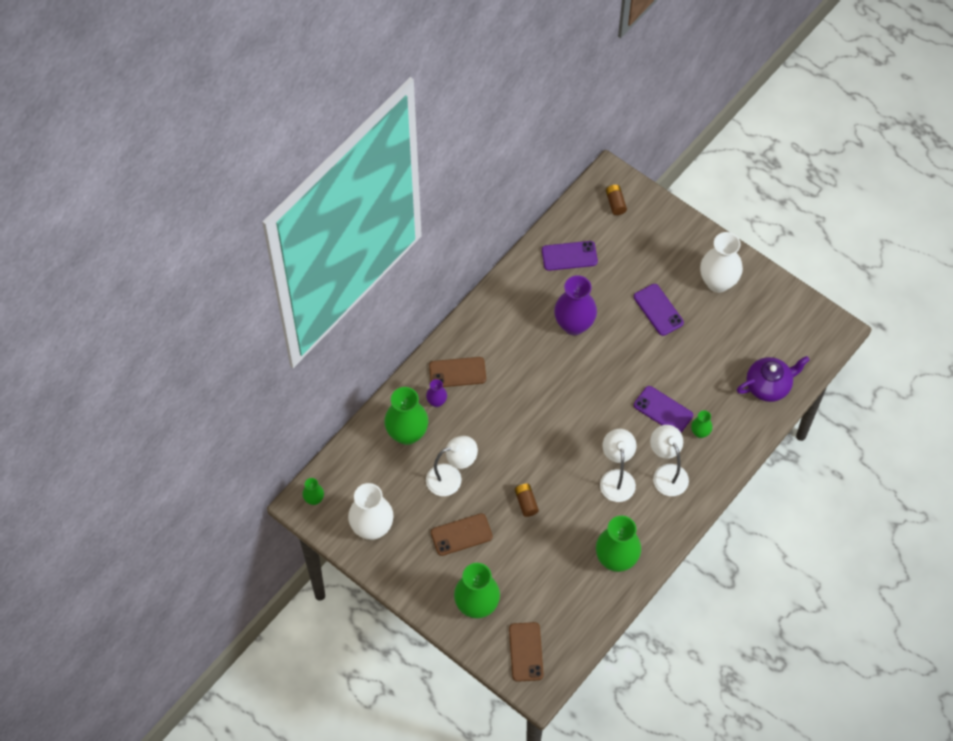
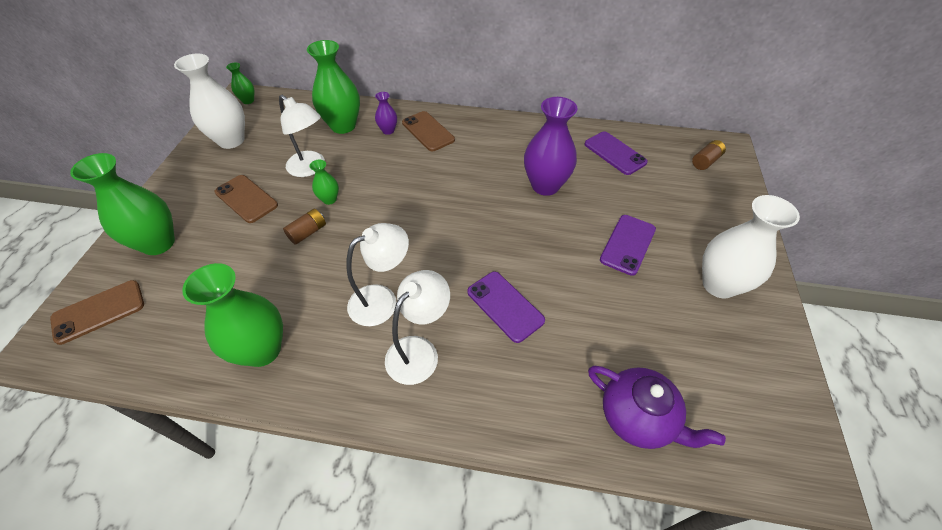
camera: 60 degrees right, 10 degrees down
purple phone [634,386,693,433] -> purple phone turned 45 degrees counterclockwise [467,272,545,343]
green vase [691,410,713,438] -> green vase moved to [309,160,339,205]

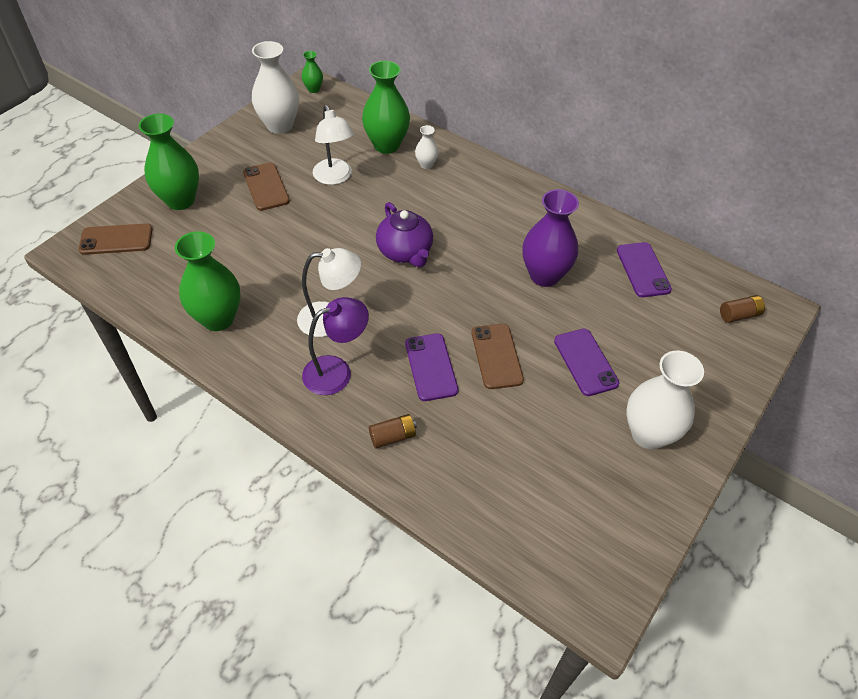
camera: 25 degrees right, 0 degrees up
brown battery [283,209,326,245] -> brown battery moved to [369,414,417,448]
green vase [309,160,339,205] -> none
purple vase [375,92,397,135] -> white vase [415,125,439,169]
white lamp [385,270,450,385] -> purple lamp [302,297,369,395]
brown phone [402,111,455,151] -> brown phone moved to [472,324,524,389]
purple teapot [588,366,726,449] -> purple teapot moved to [376,202,433,267]
purple phone [600,215,656,276] -> purple phone turned 75 degrees counterclockwise [554,329,620,396]

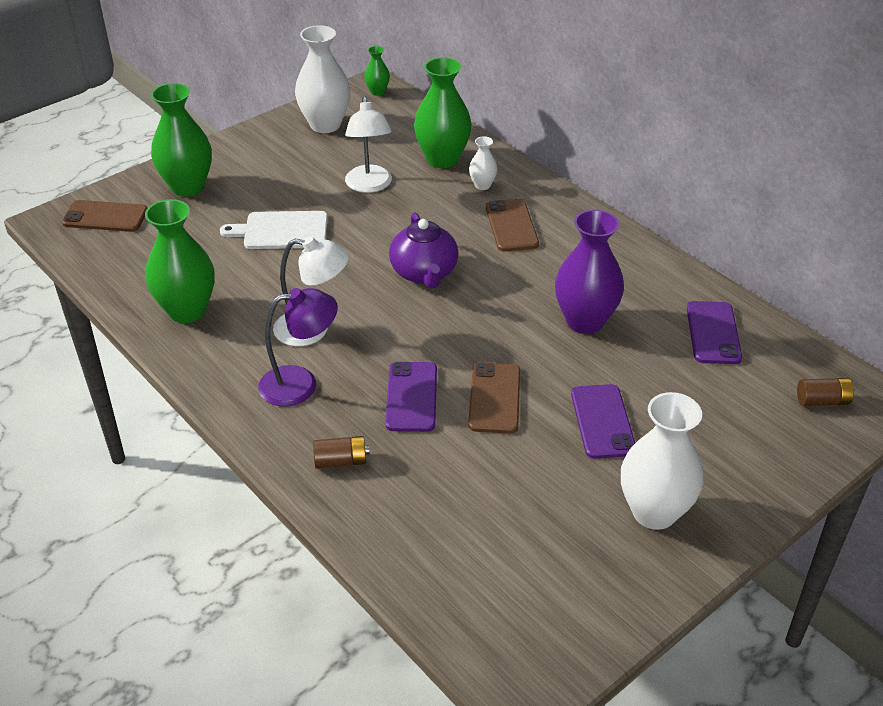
camera: 15 degrees right, 10 degrees down
brown phone [243,162,290,211] -> brown phone moved to [486,199,539,252]
none -> white cutting board [220,211,328,249]

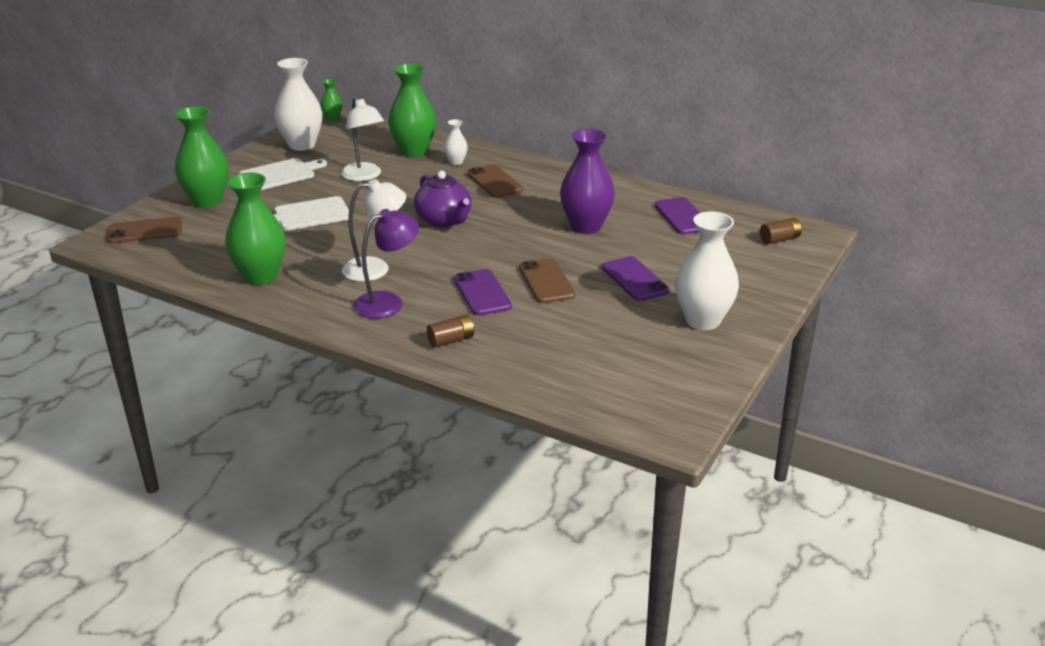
camera: 20 degrees left, 10 degrees down
none -> white cutting board [239,158,327,190]

